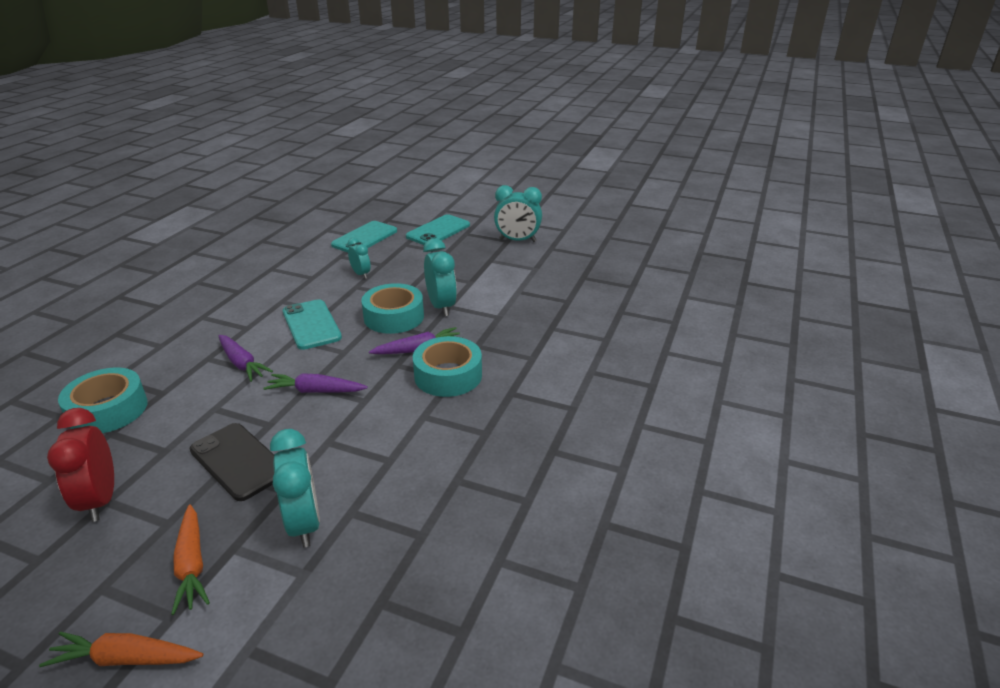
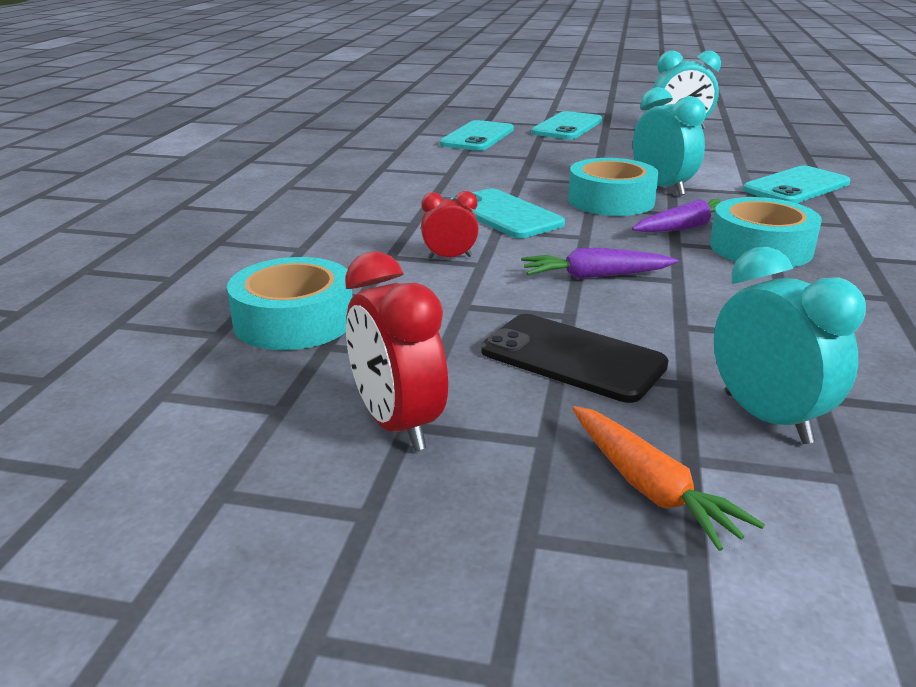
camera: 10 degrees left, 5 degrees down
orange carrot [39,632,203,667] -> none
purple carrot [218,335,273,382] -> red clock [421,191,479,259]
turquoise clock [348,238,371,279] -> none
none -> turquoise phone [743,166,850,203]

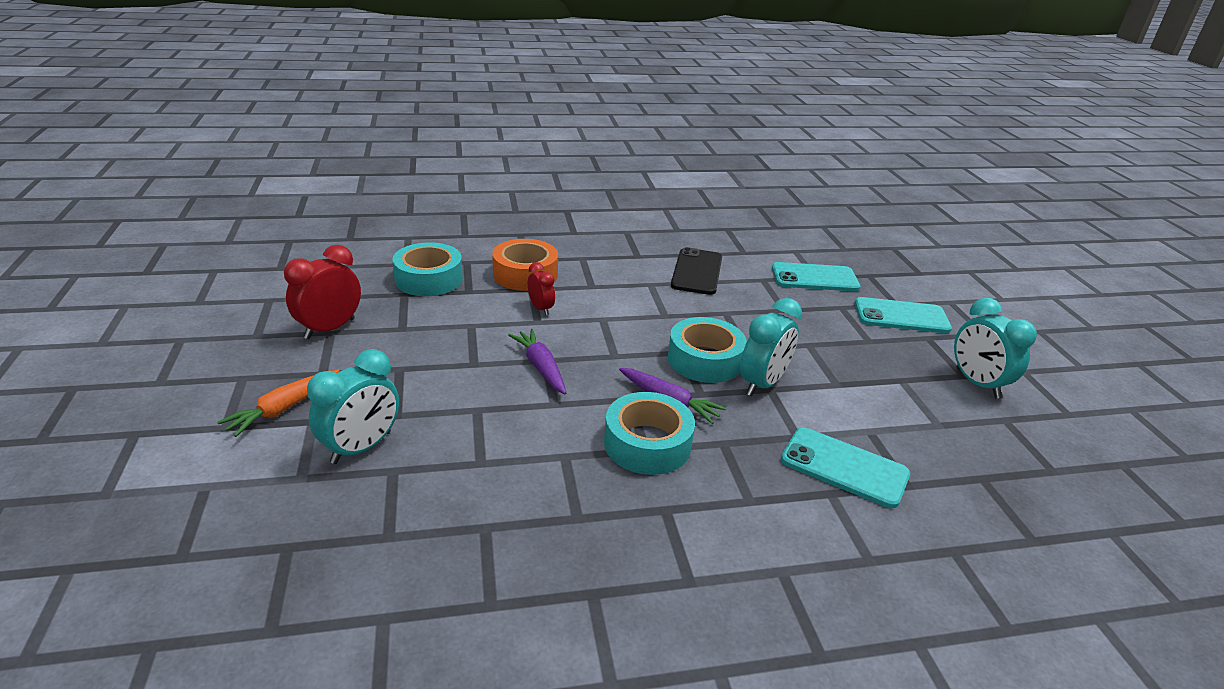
camera: 65 degrees right, 5 degrees up
turquoise phone [451,188,565,238] -> none
black phone [481,314,669,403] -> black phone moved to [671,247,722,295]
none -> orange tape [492,239,558,291]

